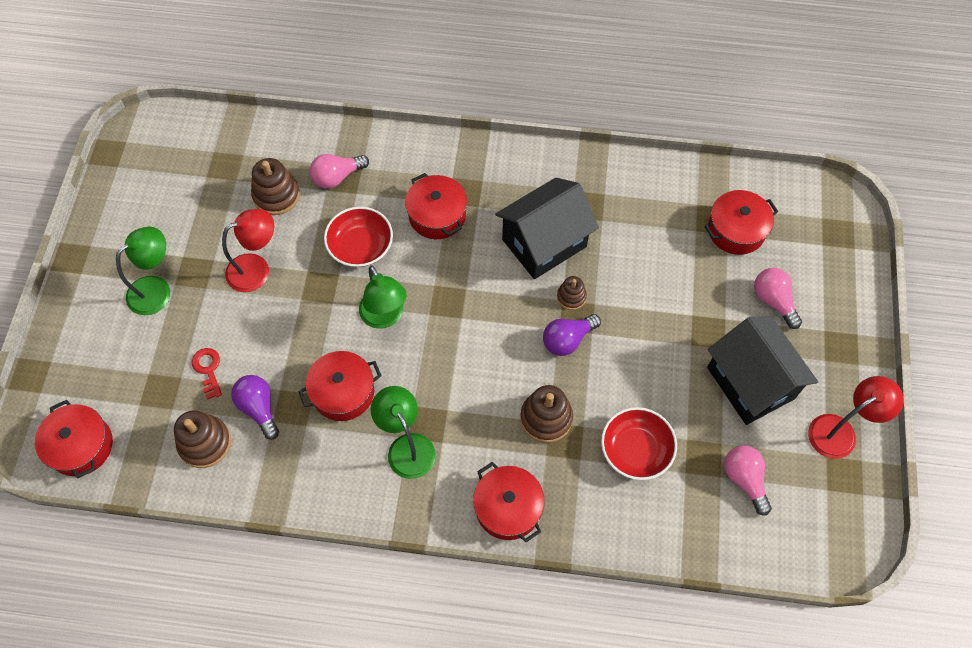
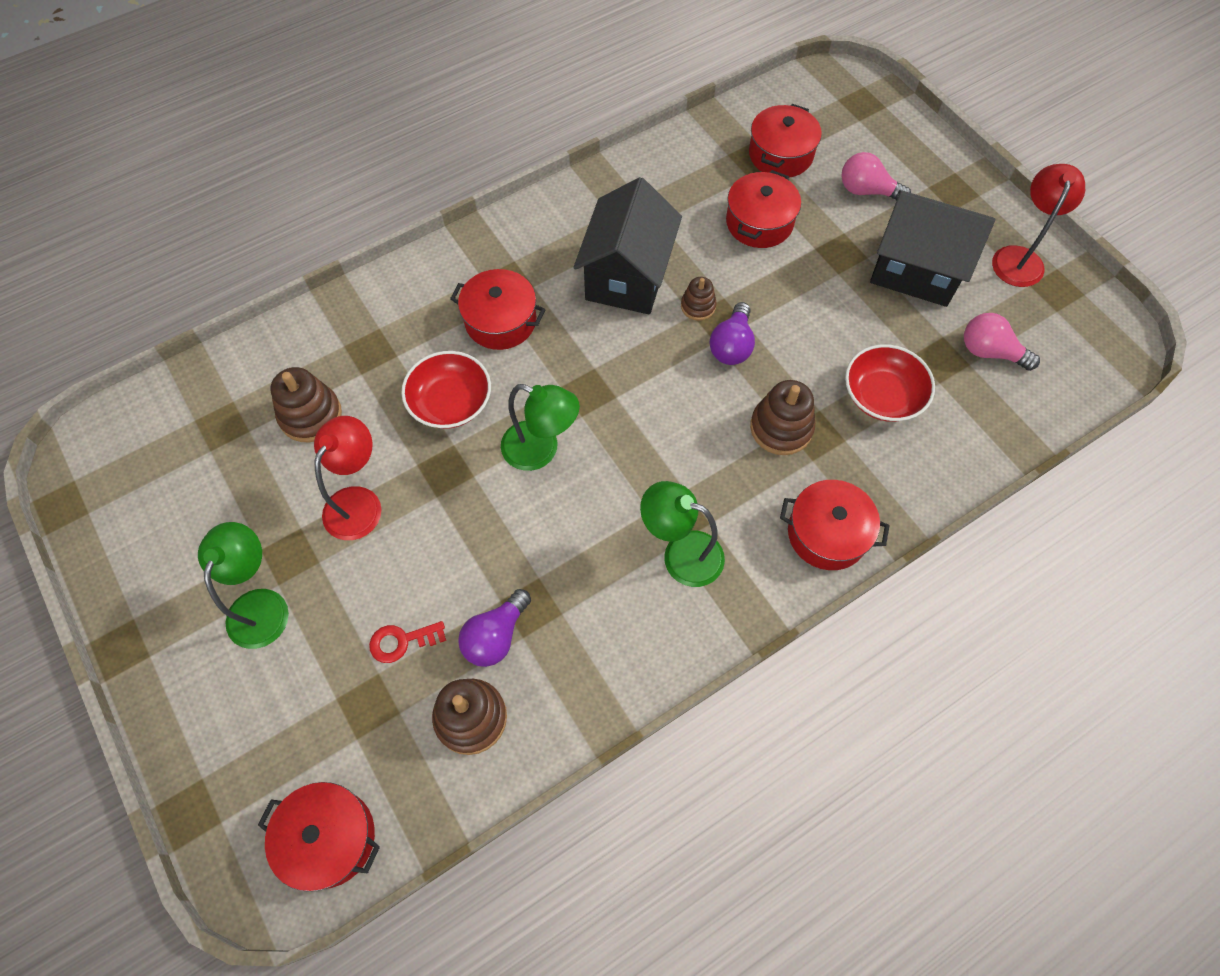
camera: 40 degrees left, 0 degrees up
red key [192,348,222,400] -> red key turned 45 degrees counterclockwise [369,621,446,663]
purple light bulb [231,375,279,440] -> purple light bulb turned 75 degrees counterclockwise [458,589,531,667]
red pot [298,351,382,421] -> red pot moved to [726,170,801,248]
pink light bulb [310,154,369,189] -> none

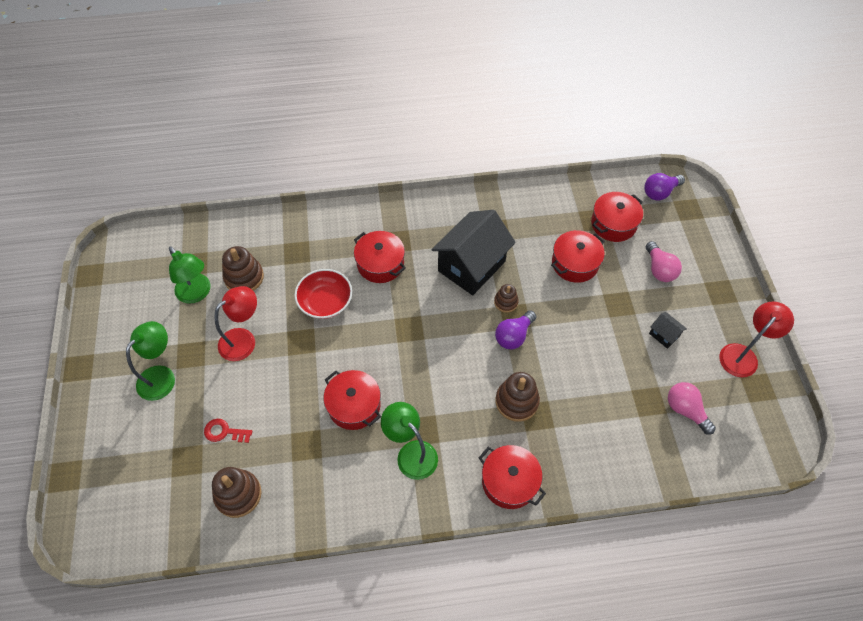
camera: 25 degrees right, 5 degrees down
red pot [258,782,380,892] -> red pot moved to [324,370,381,430]
purple light bulb [458,589,531,667] -> purple light bulb moved to [644,173,685,201]
green lamp [501,384,580,471] -> green lamp moved to [169,246,211,304]
pink light bulb [841,152,911,201] -> pink light bulb turned 150 degrees counterclockwise [646,241,682,282]
red bowl [845,344,935,422] -> none
black house [870,190,995,307] -> black house [649,312,687,349], size x0.42

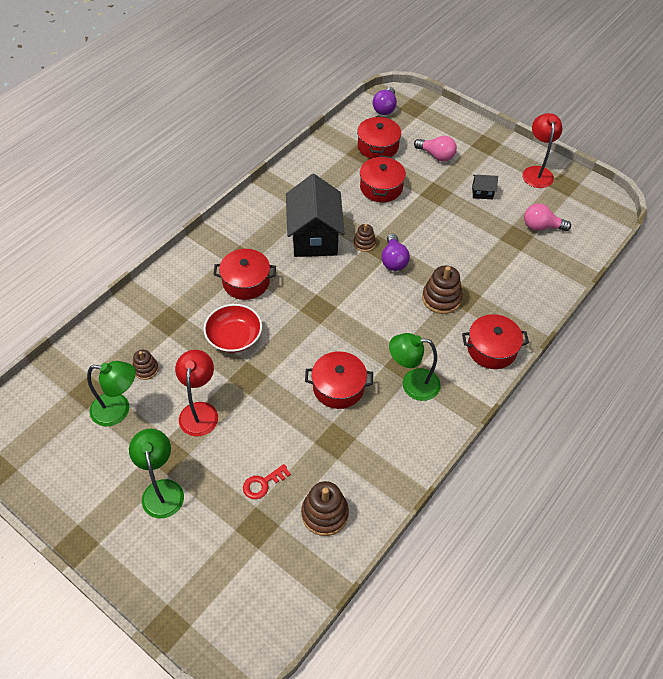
camera: 45 degrees left, 5 degrees down
brown stacking toy [222,246,264,291] -> brown stacking toy [133,350,159,380], size x0.60

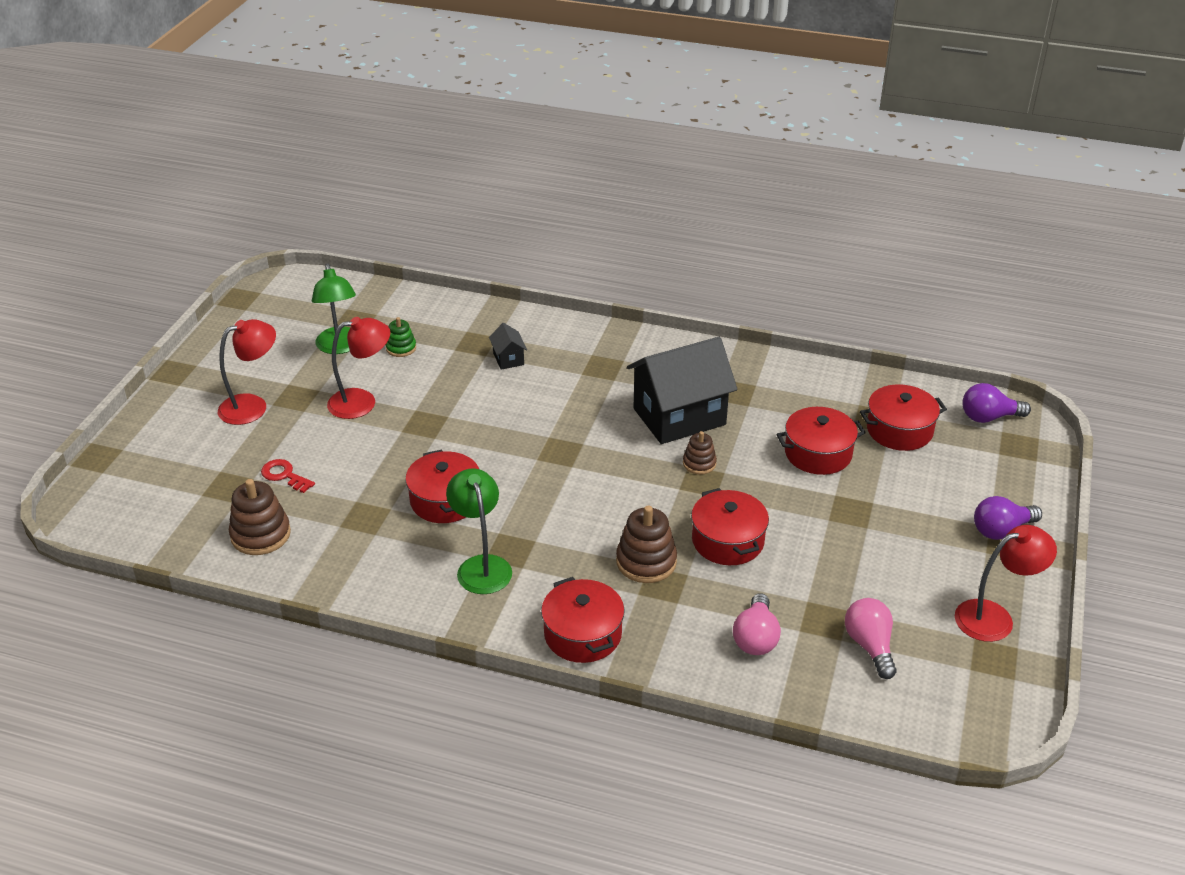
camera: 70 degrees right, 15 degrees down
green lamp [129,429,184,519] -> red lamp [218,319,276,425]
brown stacking toy [133,350,159,380] -> green stacking toy [386,317,416,357]
red bowl [203,304,262,353] -> none
red pot [213,249,276,300] -> red pot moved to [691,488,769,565]
purple light bulb [381,234,410,271] -> purple light bulb moved to [974,496,1042,540]
pink light bulb [414,136,457,162] -> pink light bulb moved to [733,593,781,655]
black house [472,175,498,199] -> black house moved to [489,323,527,369]

